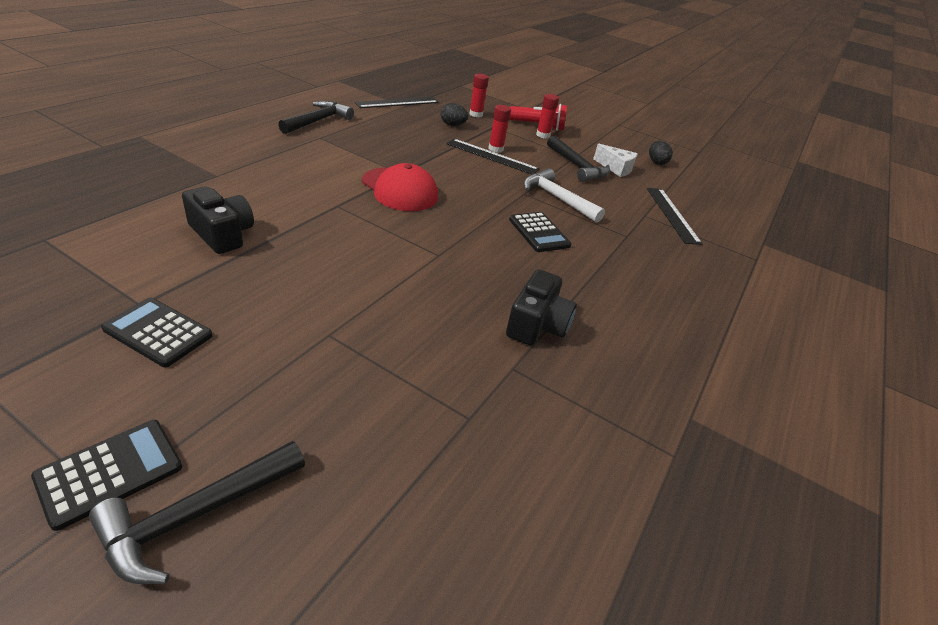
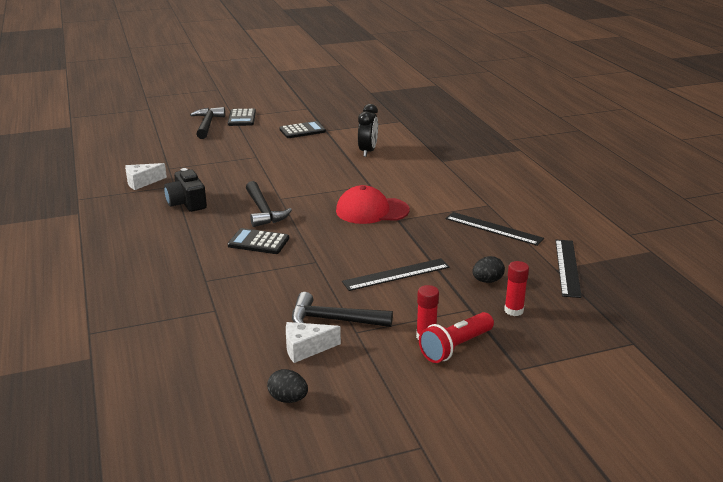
camera: 135 degrees right, 10 degrees down
black camera [182,187,254,254] -> black clock [358,104,378,157]
black hammer [278,101,354,134] -> black hammer moved to [246,181,292,227]
red glue stick [489,105,511,153] -> none
white hammer [523,168,605,223] -> none
black ruler [647,188,702,245] -> black ruler moved to [445,212,544,246]
none -> white cheese [125,163,167,190]

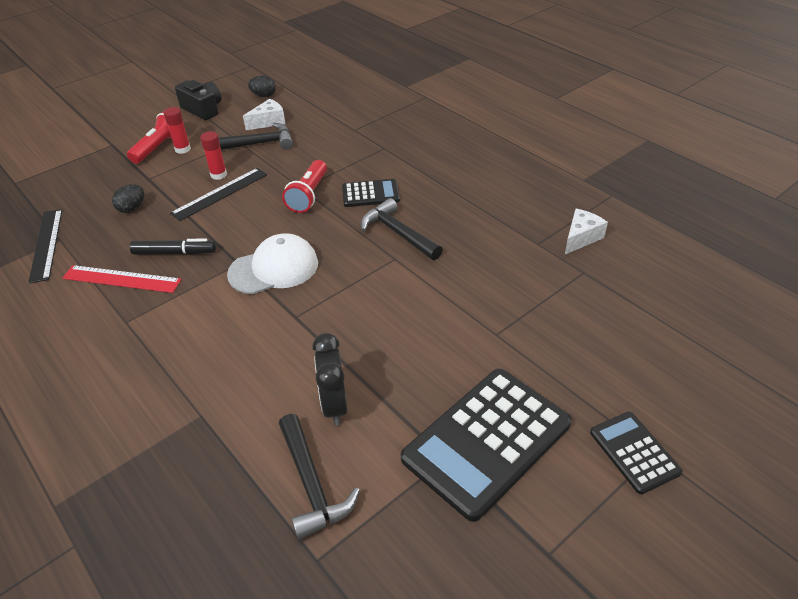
camera: 160 degrees right, 15 degrees up
black camera [164,168,207,212] -> black camera moved to [175,80,221,120]
black hammer [190,107,225,139] -> black hammer moved to [279,414,360,540]
black calculator [279,121,326,138] -> black calculator [401,369,572,522], size x1.94
red cap [336,185,410,224] -> white cap [227,233,318,294]
black ruler [445,212,544,246] -> red ruler [62,265,181,293]
red glue stick [504,261,529,316] -> red glue stick moved to [200,131,227,180]
none -> black marker [130,238,216,255]
none -> red flashlight [282,160,327,213]

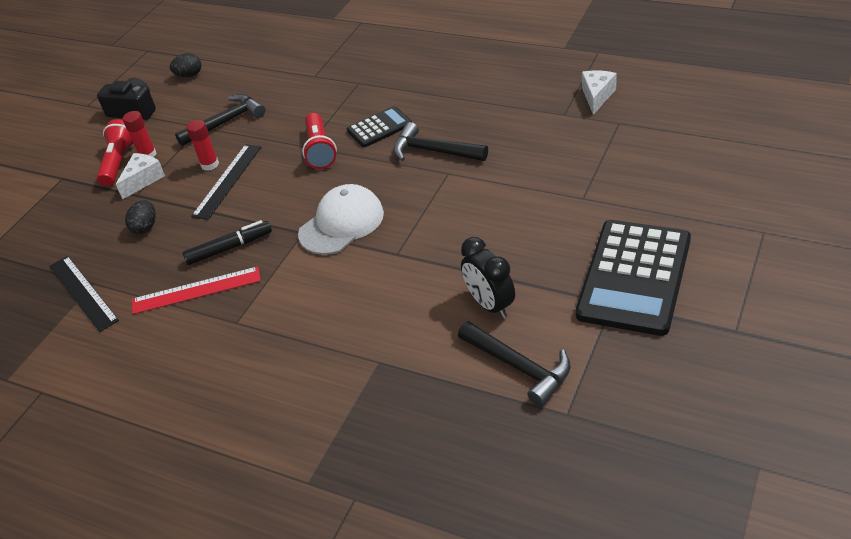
camera: 20 degrees left, 0 degrees up
white cheese [243,99,285,130] -> white cheese moved to [116,153,165,199]
black calculator [590,411,682,494] -> none

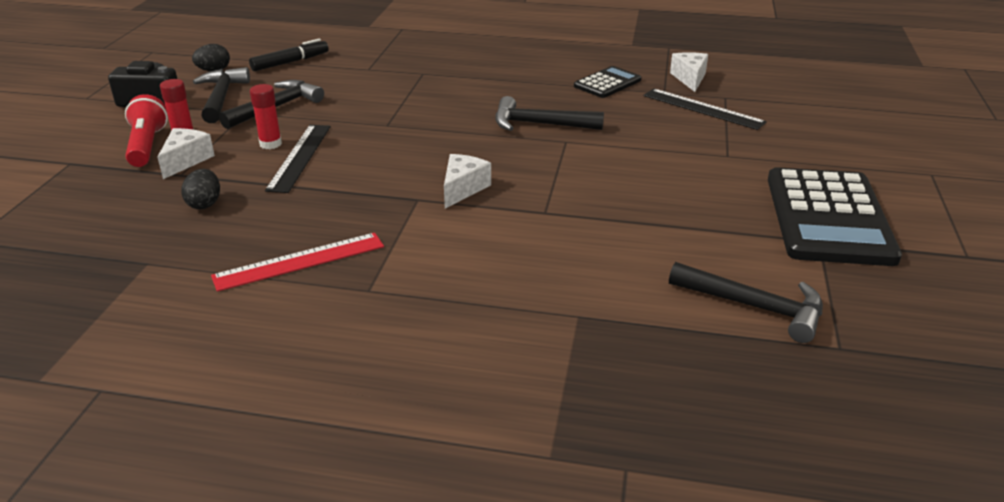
camera: 20 degrees left, 10 degrees down
black ruler [50,256,119,332] -> black ruler moved to [643,89,767,130]
black marker [183,220,272,265] -> black marker moved to [249,39,329,71]
white cap [298,184,384,255] -> white cheese [444,154,491,209]
red flashlight [302,113,337,169] -> none
black calculator [347,106,412,147] -> black calculator moved to [574,66,641,98]
black clock [461,237,515,318] -> none
none -> black hammer [193,67,250,123]

